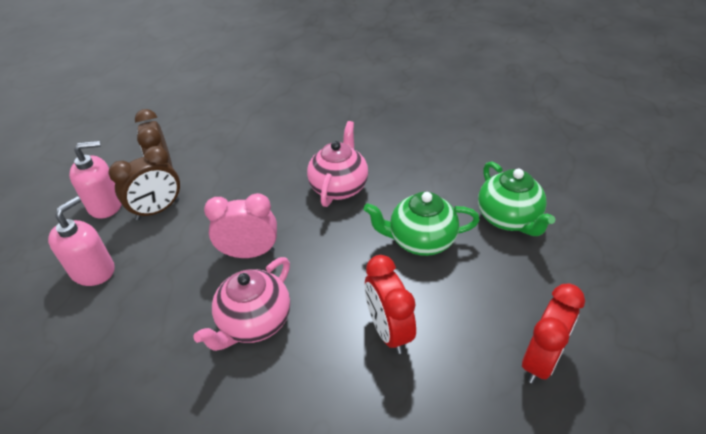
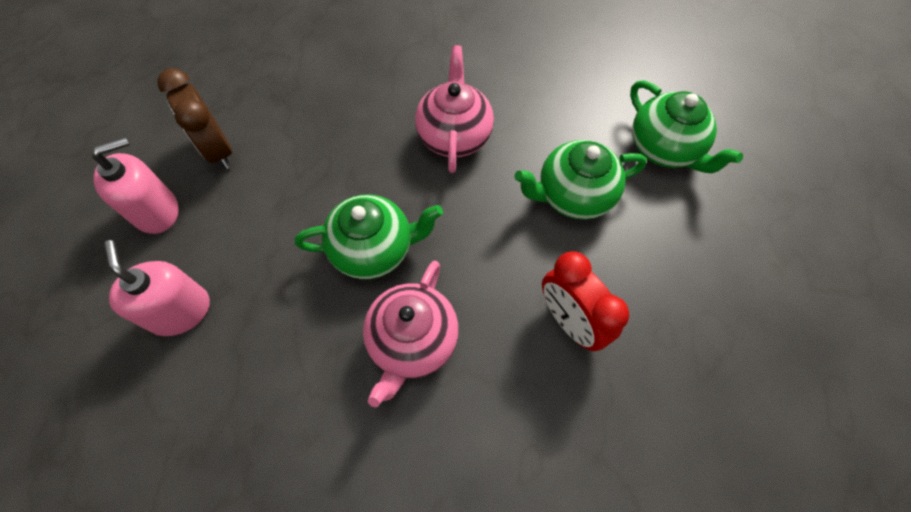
camera: 15 degrees left, 20 degrees up
pink soap dispenser [48,196,115,286] -> pink soap dispenser turned 45 degrees counterclockwise [104,240,210,336]
brown clock [108,146,180,220] -> none
pink clock [204,193,277,258] -> green teapot [295,195,443,279]
red clock [522,283,585,383] -> none

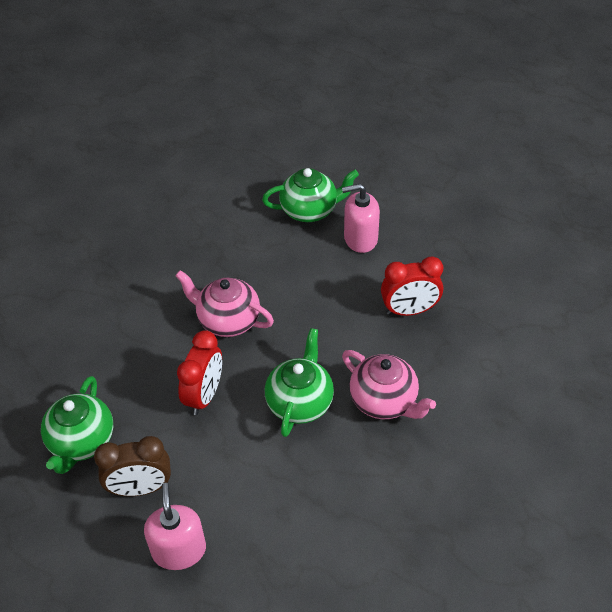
camera: 65 degrees left, 15 degrees down
pink soap dispenser [104,240,210,336] -> pink soap dispenser moved to [342,184,380,253]
green teapot [514,140,647,220] -> green teapot moved to [41,376,113,474]
none -> red clock [177,330,222,415]

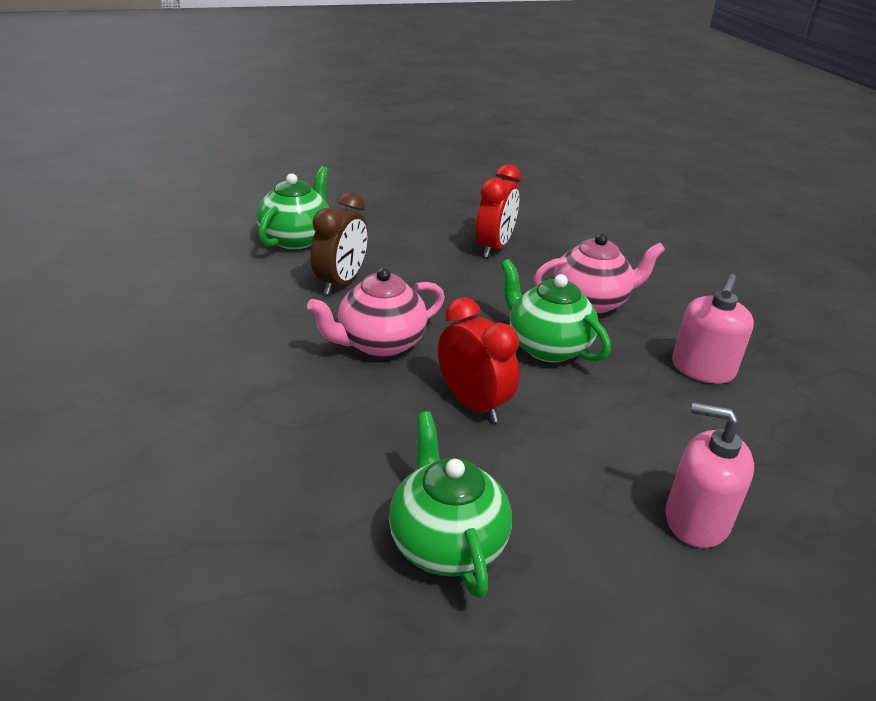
camera: 60 degrees left, 15 degrees down
green teapot [41,376,113,474] -> green teapot turned 150 degrees counterclockwise [389,411,512,598]
brown clock [94,436,171,496] -> brown clock moved to [311,192,368,295]
pink soap dispenser [342,184,380,253] -> pink soap dispenser moved to [672,274,754,384]

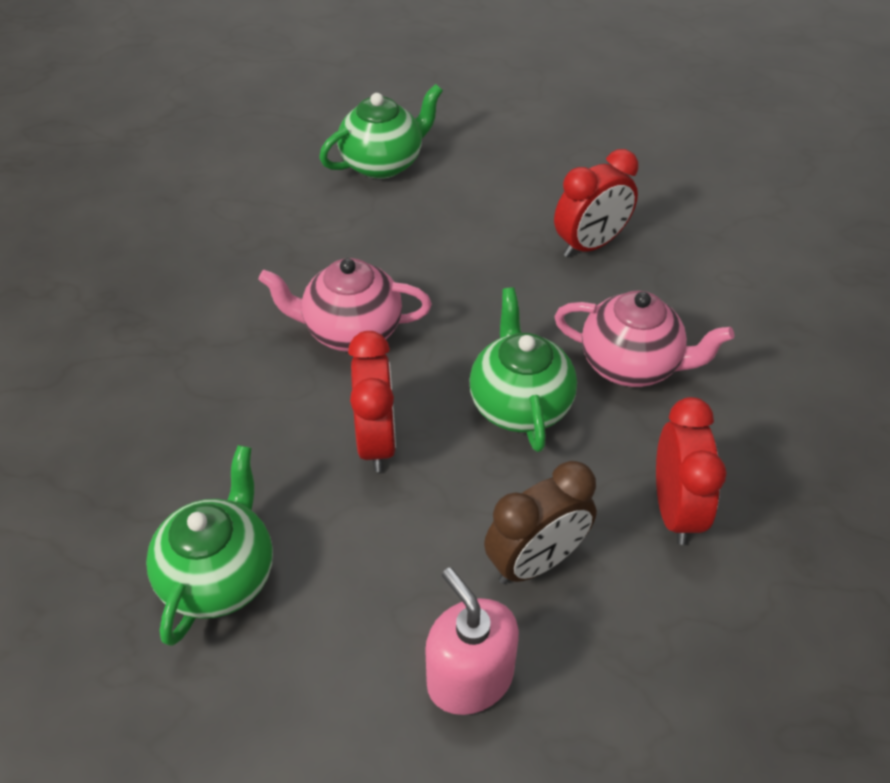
camera: 35 degrees right, 15 degrees up
brown clock [311,192,368,295] -> brown clock moved to [484,461,597,584]
pink soap dispenser [672,274,754,384] -> red clock [656,397,726,545]

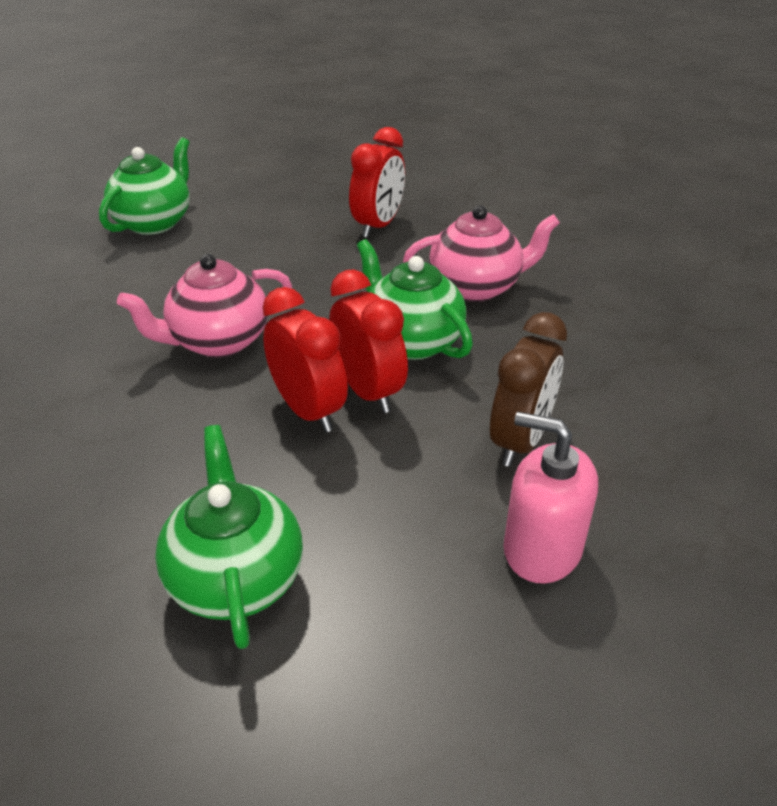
camera: 30 degrees left, 10 degrees down
red clock [656,397,726,545] -> red clock moved to [329,269,408,413]

